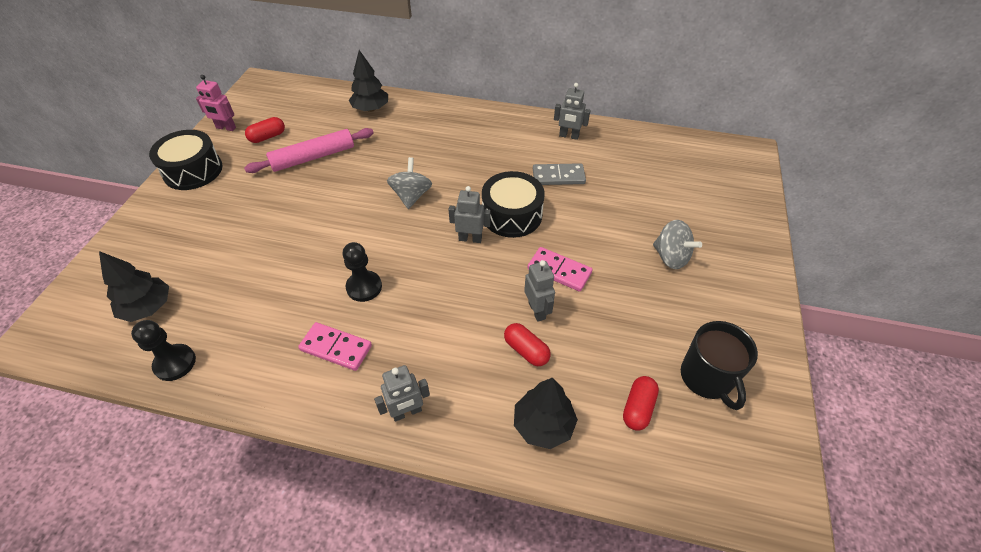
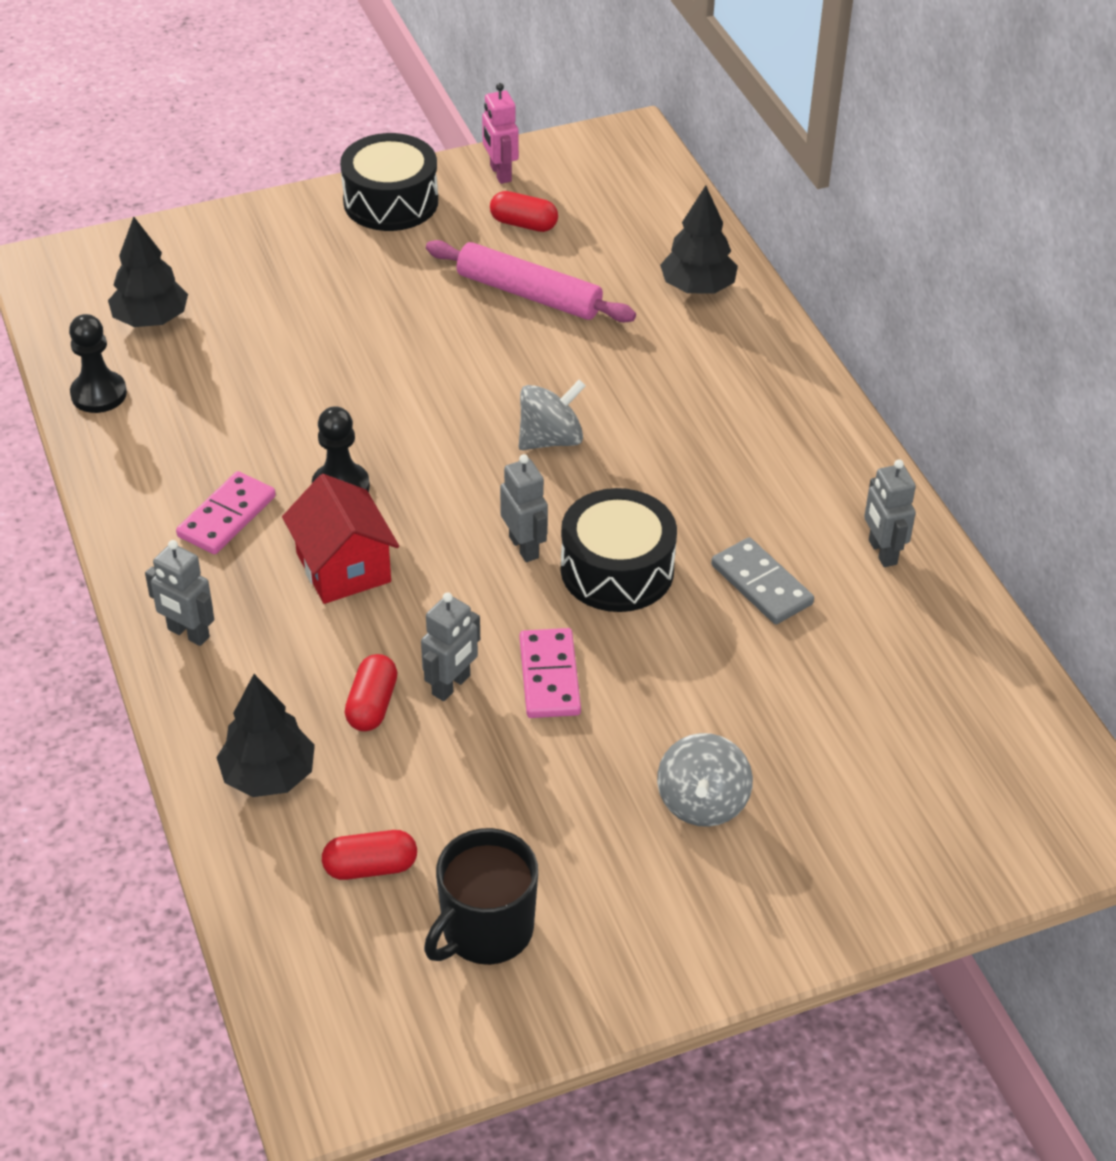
camera: 55 degrees right, 5 degrees down
pink domino [298,322,372,371] -> pink domino turned 45 degrees clockwise [176,471,276,554]
none -> red house [282,474,399,604]

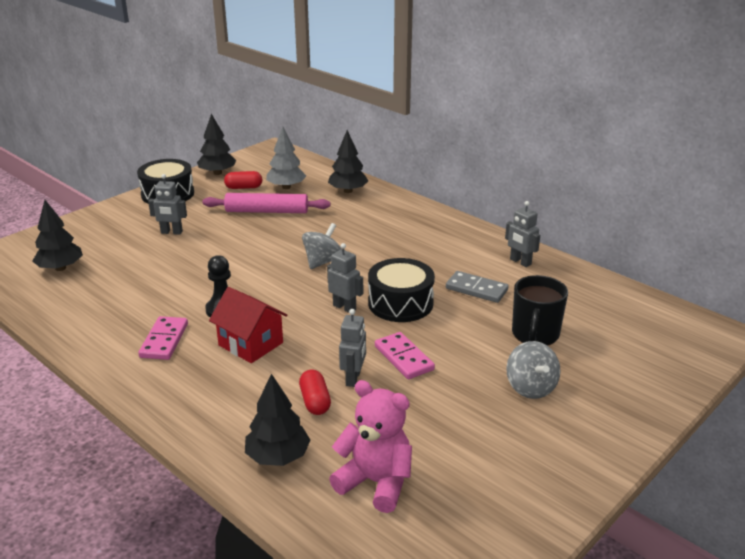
camera: 25 degrees left, 15 degrees down
black pawn [69,314,127,413] -> none
grey robot [145,540,214,646] -> grey robot moved to [148,174,187,235]
red capsule [322,830,417,880] -> pink teddy bear [329,380,412,513]
black mug [424,828,538,965] -> black mug moved to [512,275,568,346]
pink robot [482,83,519,184] -> black tree [197,114,236,175]
none -> grey tree [266,127,306,189]

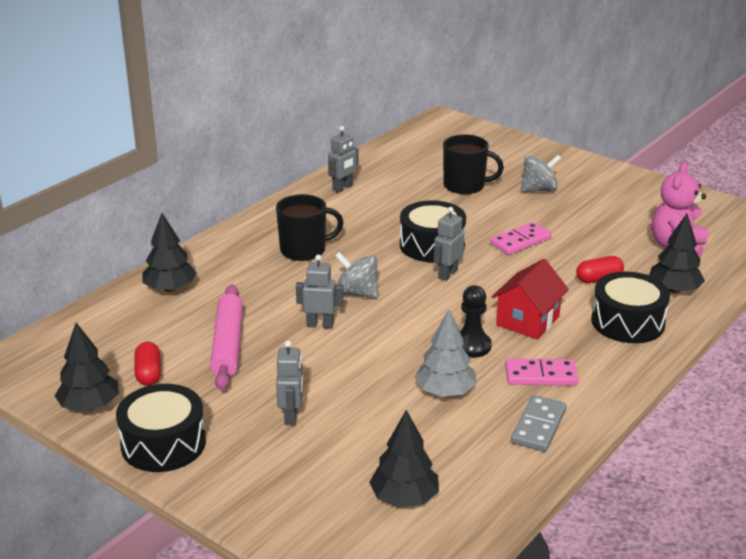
camera: 95 degrees left, 0 degrees up
grey tree [266,127,306,189] -> grey tree moved to [415,309,476,397]
grey robot [339,309,366,387] -> grey robot moved to [296,255,343,329]
grey domino [446,271,509,303] -> grey domino moved to [511,395,567,452]
none -> black mug [276,194,344,261]
none -> black drum [591,272,670,343]

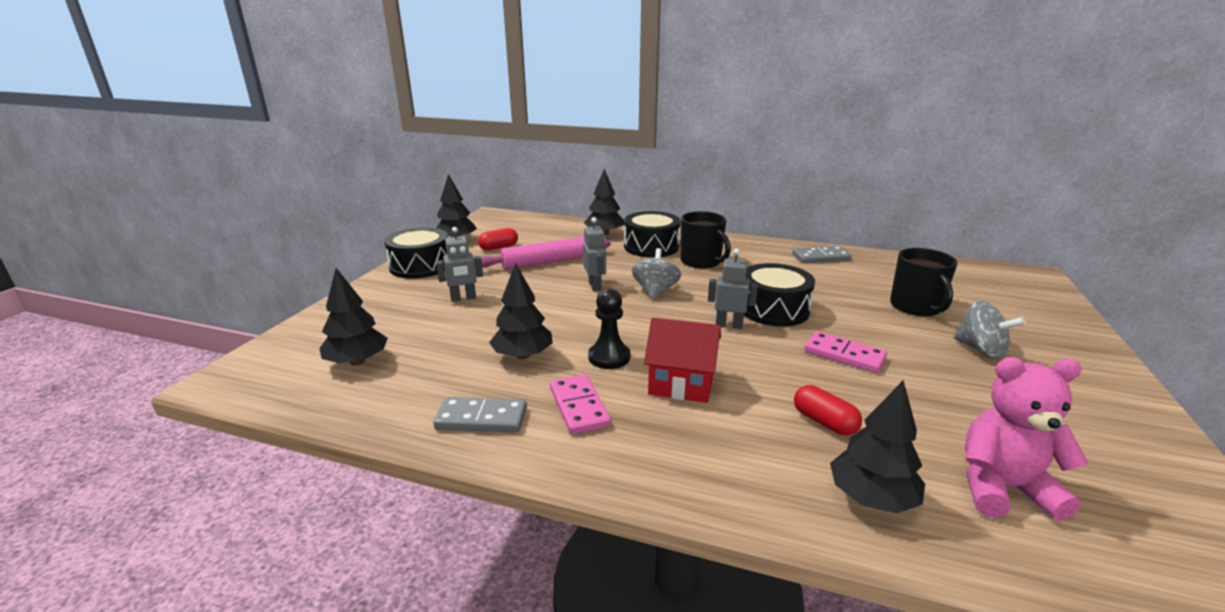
camera: 70 degrees right, 5 degrees down
grey robot [328,126,359,193] -> grey domino [792,246,852,263]
grey tree [415,309,476,397] -> black tree [489,263,553,360]
black drum [591,272,670,343] -> black drum moved to [624,211,681,258]

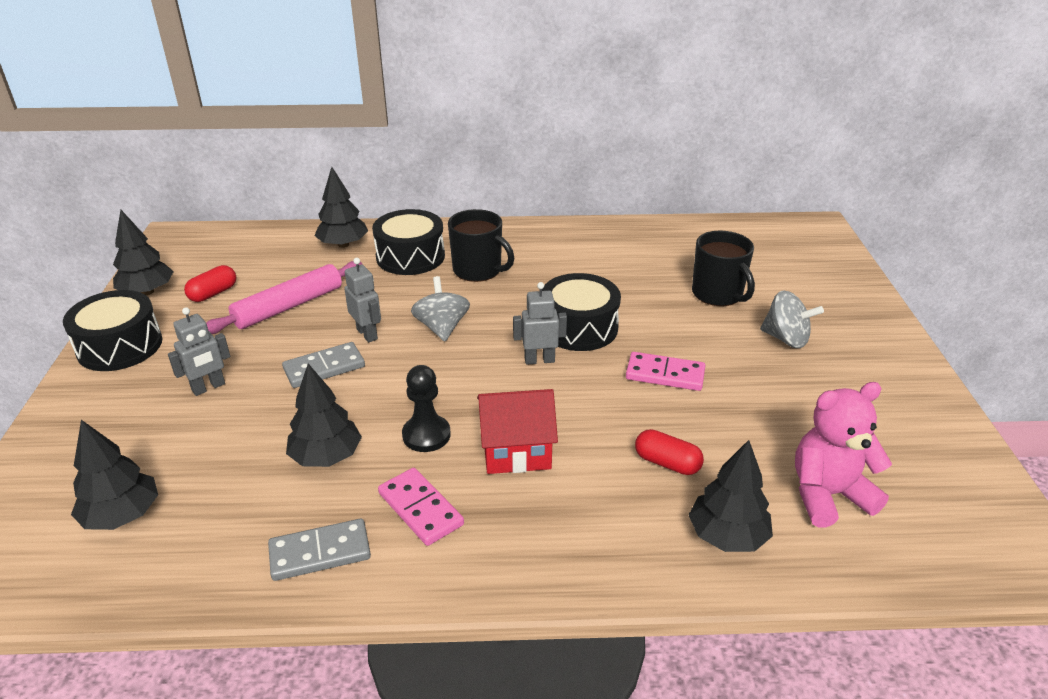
camera: 20 degrees left, 10 degrees up
grey domino [792,246,852,263] -> grey domino moved to [282,342,365,388]

